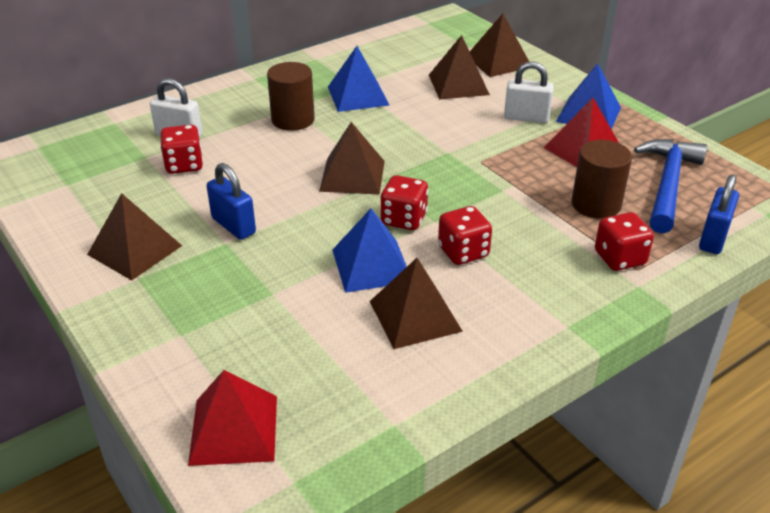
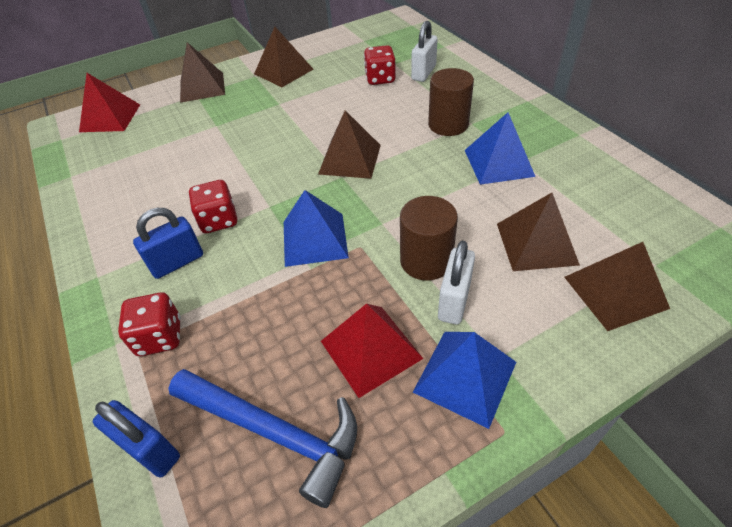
camera: 100 degrees right, 10 degrees up
blue padlock [207,163,256,240] -> blue padlock moved to [133,208,203,279]
blue pyramid [332,209,407,293] -> blue pyramid moved to [284,190,349,267]
brown pyramid [369,258,463,349] -> brown pyramid moved to [180,42,225,103]
red dice [380,175,429,230] -> none
brown cylinder [572,140,632,219] -> brown cylinder moved to [400,196,458,281]

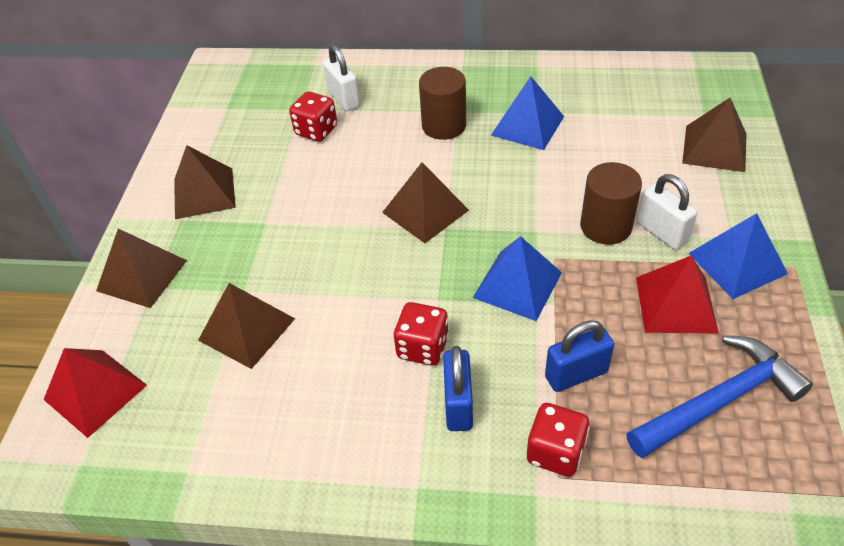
camera: 55 degrees left, 0 degrees up
blue padlock [93,400,180,477] -> blue padlock moved to [545,320,614,392]
brown pyramid [497,193,580,271] -> brown pyramid moved to [198,283,295,369]

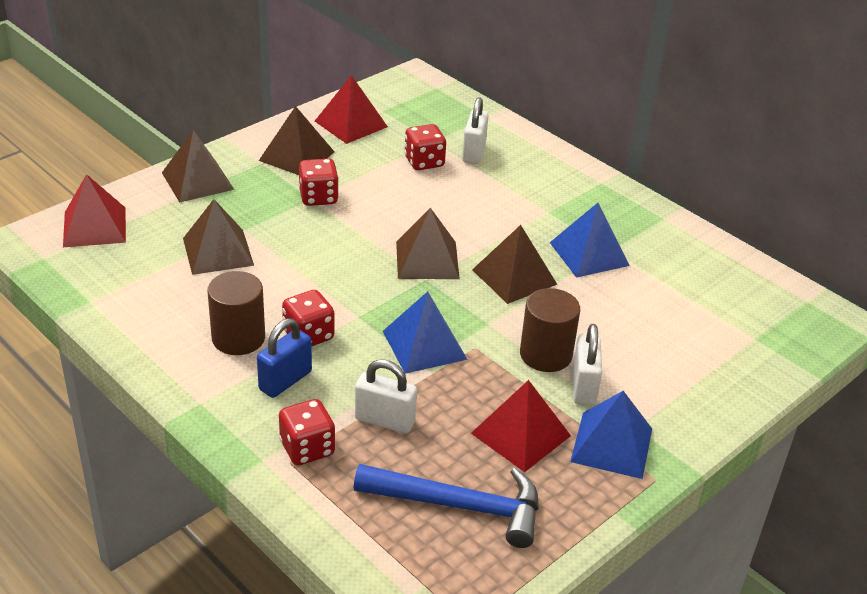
camera: 35 degrees right, 10 degrees down
brown cylinder [419,67,466,140] -> brown cylinder moved to [207,271,265,355]
blue padlock [545,320,614,392] -> white padlock [355,359,417,433]
brown pyramid [682,98,747,172] -> brown pyramid moved to [472,225,558,304]
none -> red dice [299,159,339,206]
none -> red pyramid [315,75,388,144]

